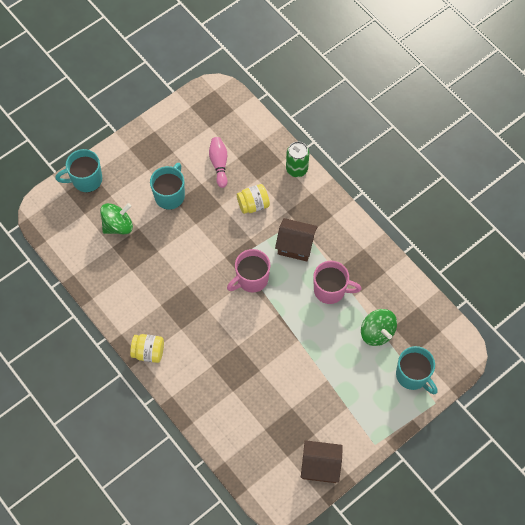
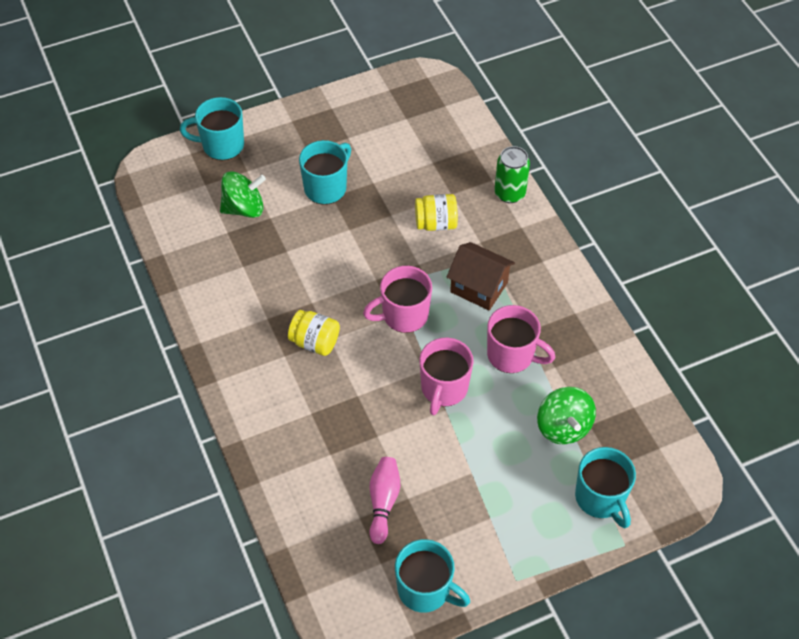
camera: 15 degrees right, 10 degrees down
yellow jar [130,334,164,363] -> yellow jar moved to [288,310,340,356]
pink bowling pin [209,137,227,188] -> pink bowling pin moved to [369,457,400,544]
brown house [301,440,343,483] -> turquoise mug [395,539,470,613]
none -> pink mug [419,338,474,415]

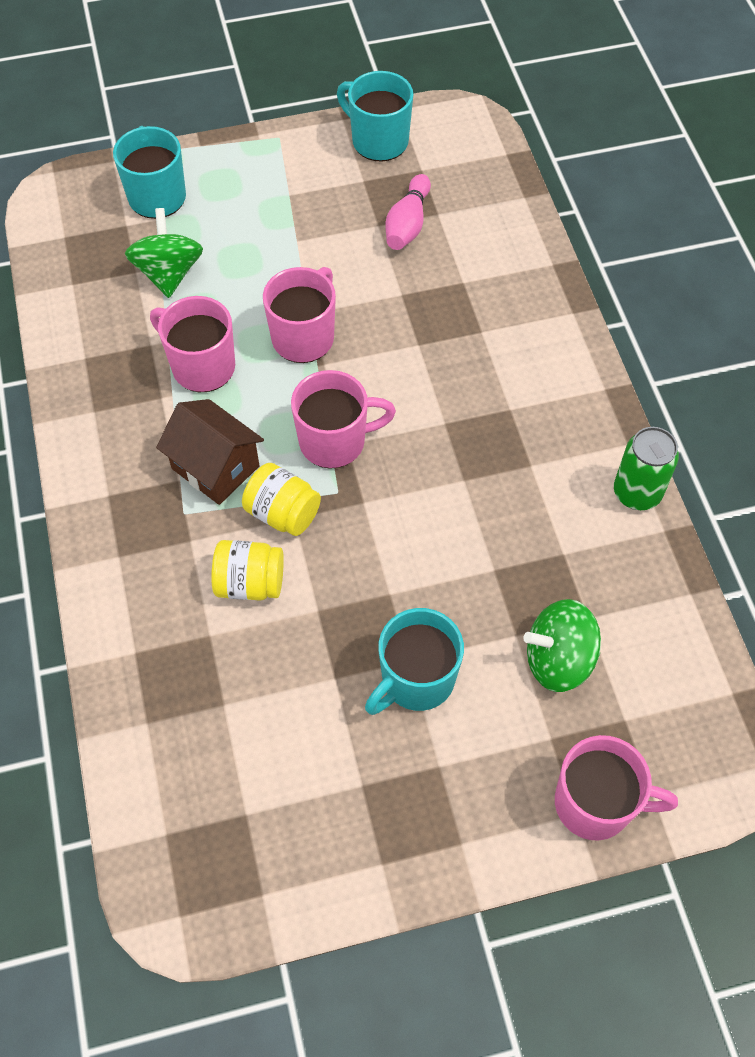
camera: 170 degrees left, 5 degrees up
turquoise mug [180,97,244,160] -> pink mug [555,735,678,841]
yellow jar [288,310,340,356] -> yellow jar moved to [242,463,321,536]
green can [494,146,530,203] -> green can moved to [614,427,679,510]

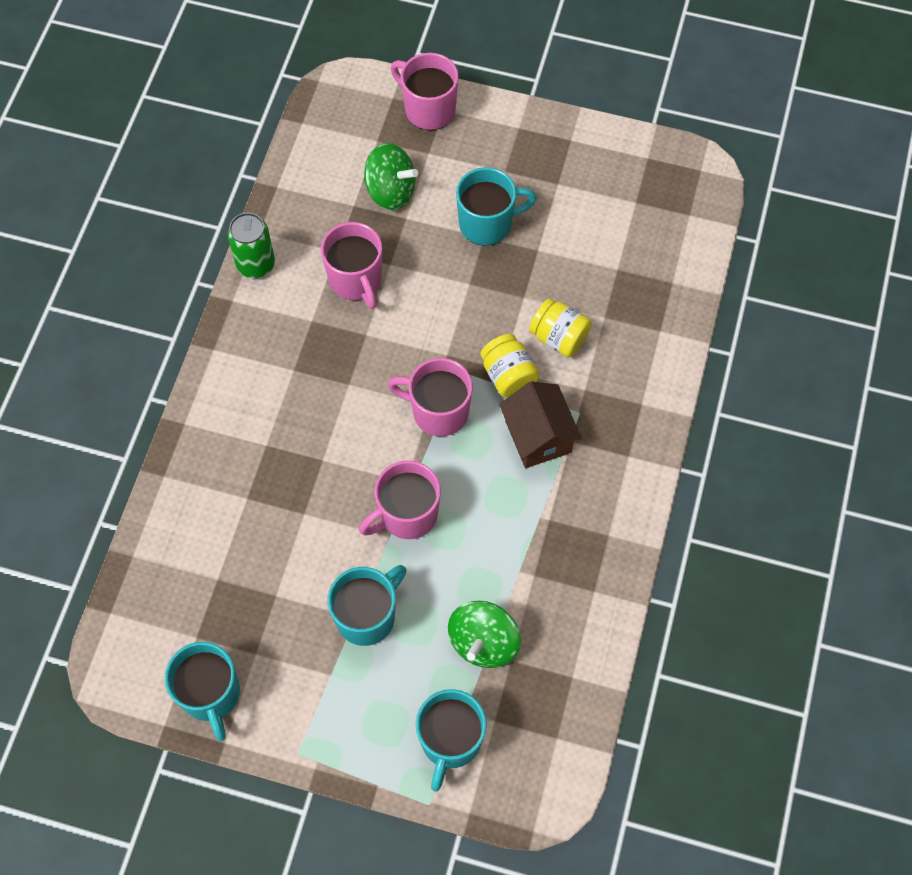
camera: 150 degrees left, 5 degrees up
pink mug [150,296,235,392] -> pink mug moved to [321,222,382,309]
pink bowling pin [385,174,431,250] -> none
none -> turquoise mug [328,565,407,646]

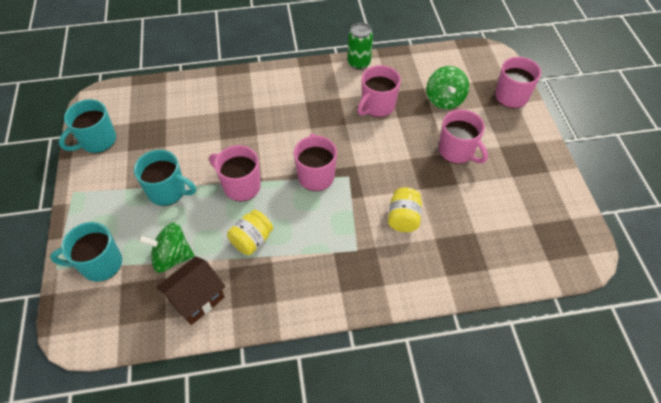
camera: 65 degrees right, 10 degrees down
turquoise mug [456,167,537,246] -> pink mug [439,109,488,164]
yellow jar [481,334,539,397] -> yellow jar moved to [227,210,273,255]
brown house [499,381,582,468] -> brown house moved to [157,256,225,325]

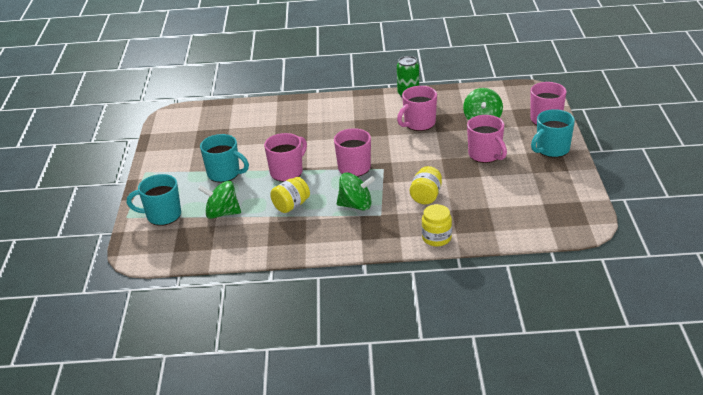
camera: 10 degrees right, 20 degrees down
turquoise mug [59,99,116,153] -> turquoise mug moved to [531,109,575,158]
brown house [157,256,225,325] -> none
pink mug [209,145,261,201] -> pink mug turned 90 degrees clockwise [264,133,307,182]
none -> green spinning top [337,173,375,210]
none -> yellow jar [422,204,452,246]

